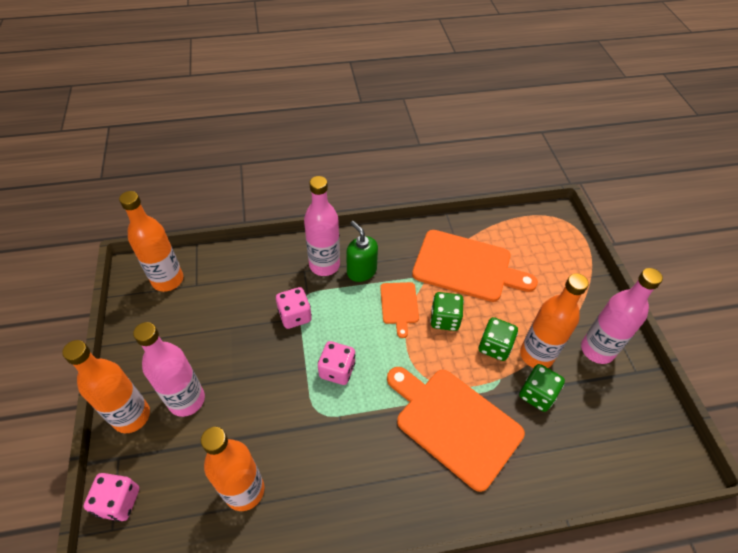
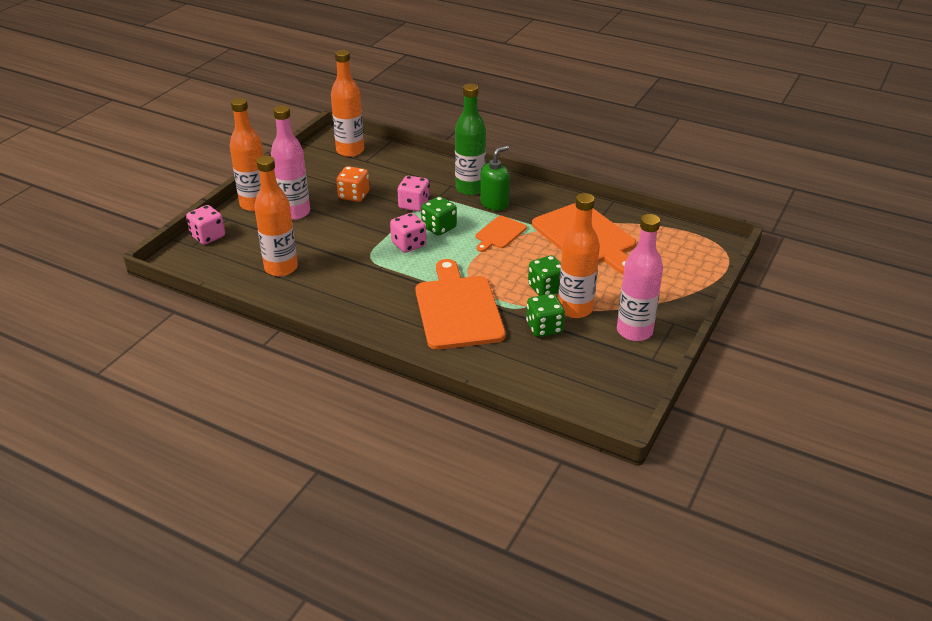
camera: 40 degrees right, 15 degrees down
pink bottle [304,176,340,276] -> green bottle [455,83,486,195]
green soap dispenser [346,221,378,282] -> green soap dispenser turned 45 degrees clockwise [480,146,510,211]
green dice [430,292,464,331] -> green dice moved to [421,196,457,236]
none -> orange dice [336,166,370,202]

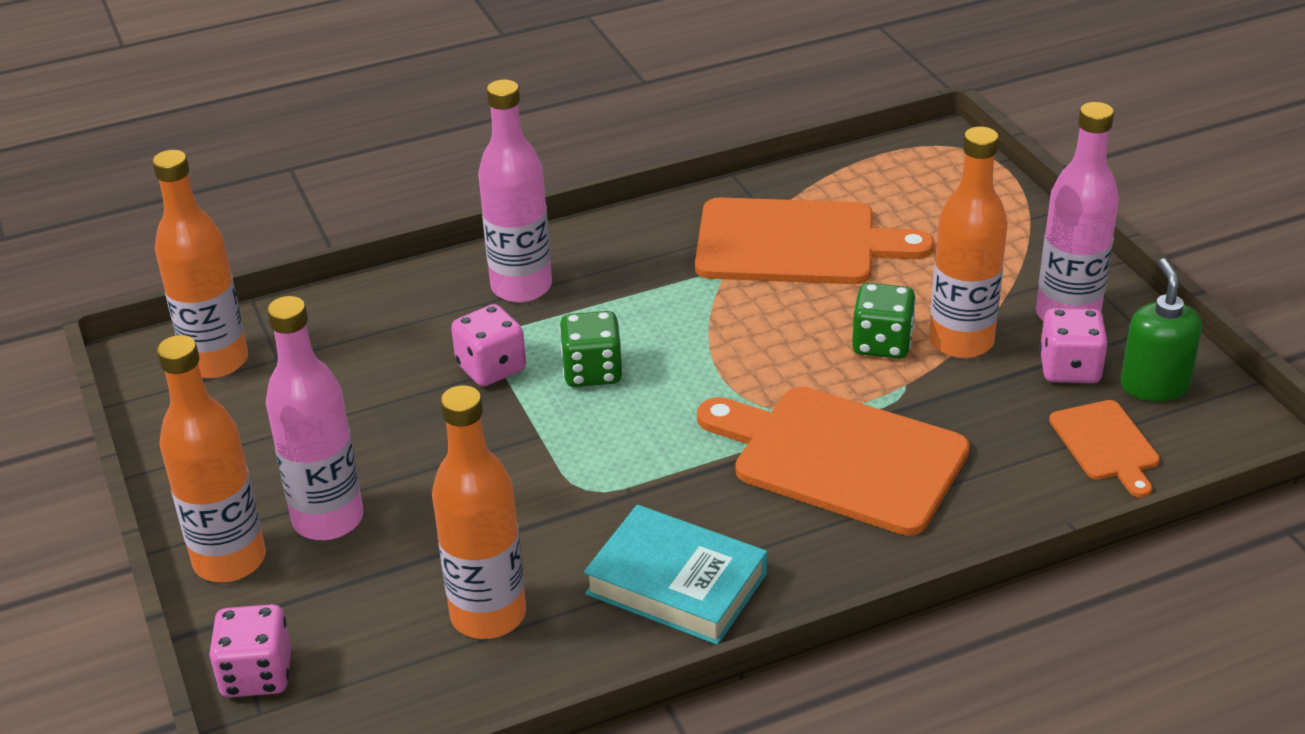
camera: 50 degrees left, 0 degrees up
orange dice [336,166,370,202] -> none
pink dice [390,213,426,253] -> pink dice moved to [1039,308,1108,383]
green bottle [455,83,486,195] -> pink bottle [478,79,552,303]
orange cutting board [476,216,527,252] -> orange cutting board moved to [1049,400,1160,498]
green soap dispenser [480,146,510,211] -> green soap dispenser moved to [1120,259,1202,402]
green dice [526,294,565,337] -> none
none -> turquoise book [584,505,767,645]

